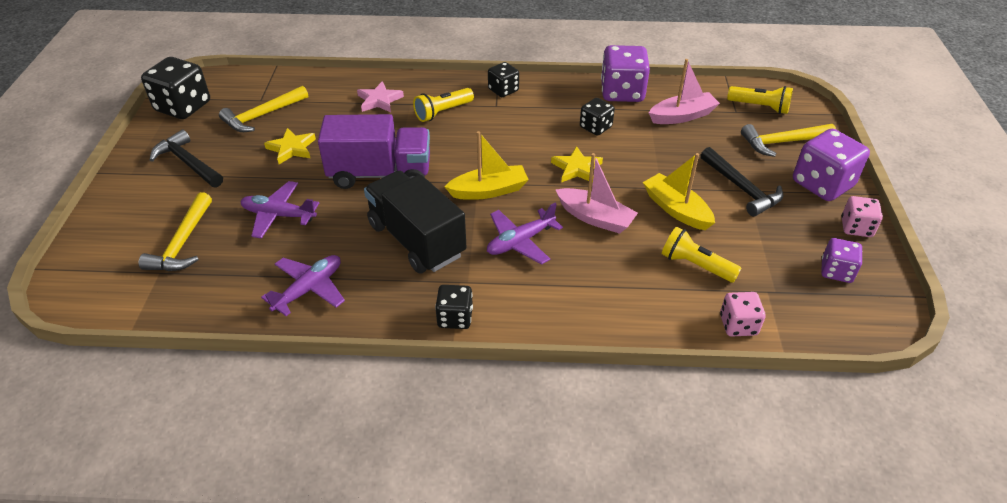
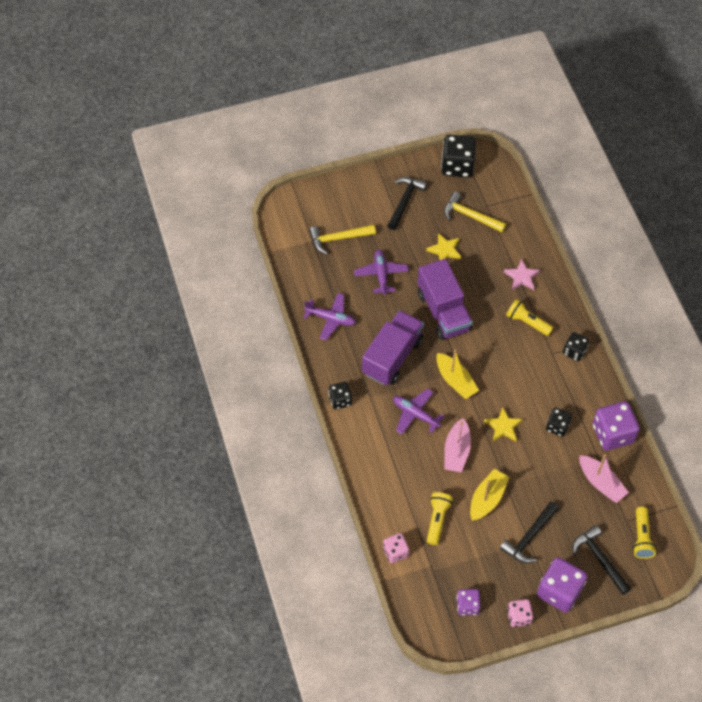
camera: 70 degrees right, 15 degrees up
black truck [364,171,466,274] -> purple truck [362,310,424,385]
yellow hammer [741,124,836,157] -> black hammer [573,525,631,595]

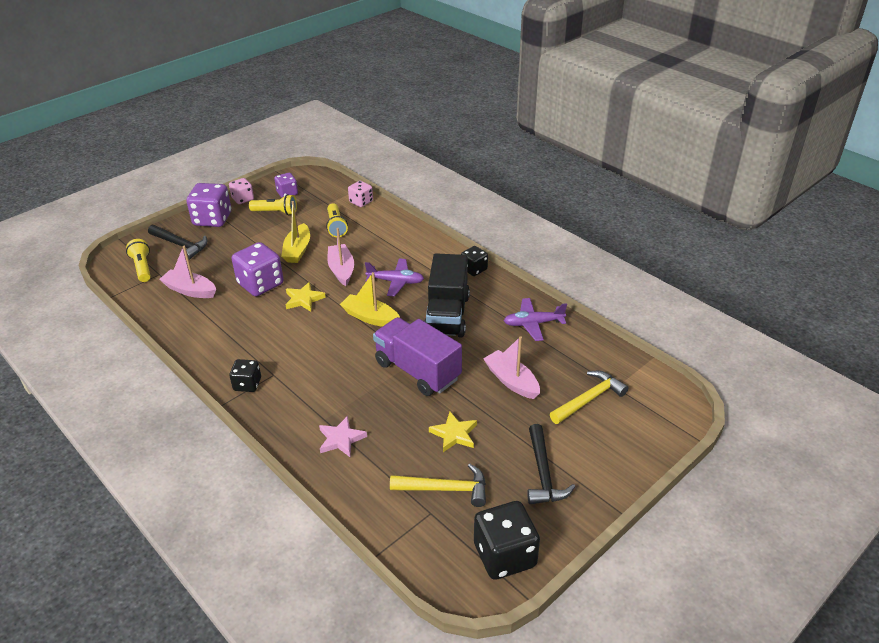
camera: 155 degrees right, 20 degrees down
purple plane [354,250,409,295] -> pink boat [483,336,540,399]
purple truck [362,310,424,385] -> black truck [424,253,470,337]
black hammer [500,502,559,563] -> none
yellow flashlight [506,299,553,336] -> yellow flashlight moved to [249,194,297,215]
black dice [546,408,572,437] -> none
purple dice [593,401,640,451] -> purple dice moved to [232,242,284,296]

